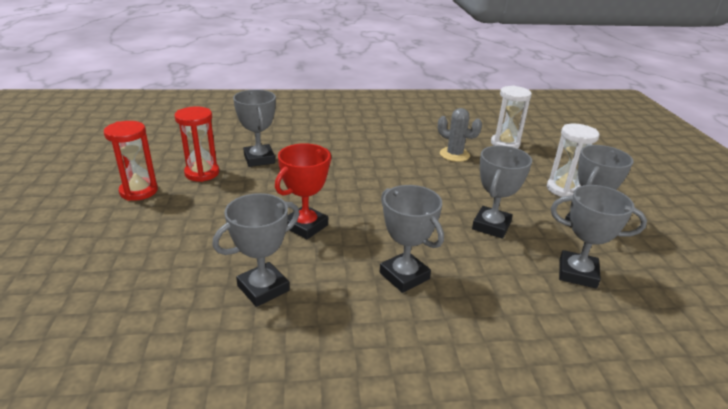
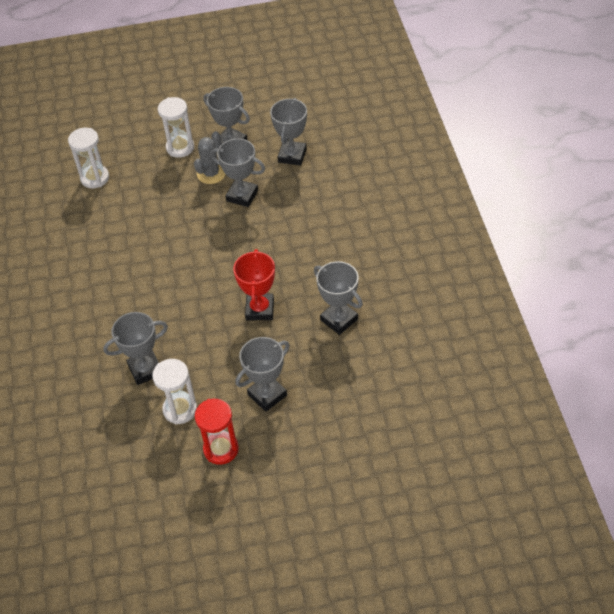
camera: 90 degrees left, 20 degrees up
red hourglass [174,107,219,182] -> white hourglass [152,359,197,424]
red trophy [275,143,331,239] -> red trophy turned 60 degrees clockwise [233,249,275,320]
grey trophy [380,185,444,293] -> grey trophy moved to [235,337,290,412]
grey cactus [438,108,482,162] -> grey cactus moved to [194,131,225,184]

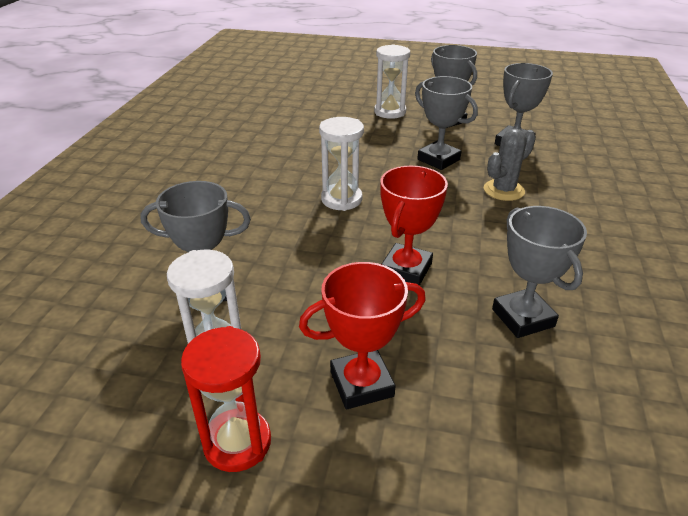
camera: 20 degrees right, 15 degrees down
white hourglass [68,128,109,188] -> white hourglass moved to [319,117,364,211]
grey cactus [194,131,225,184] -> grey cactus moved to [484,129,536,201]
grey trophy [235,337,290,412] -> red trophy [299,262,426,409]

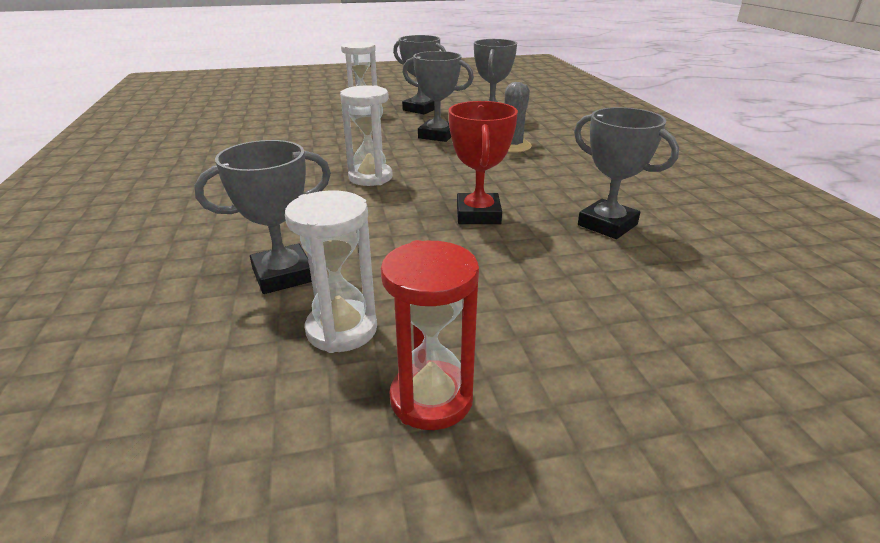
camera: 25 degrees left, 5 degrees down
red trophy [299,262,426,409] -> none

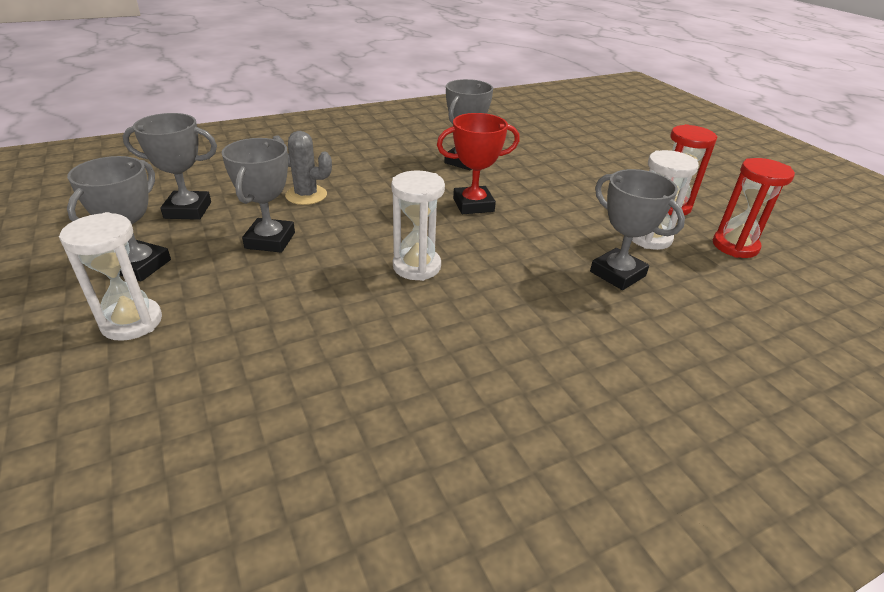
camera: 105 degrees left, 5 degrees up
none -> red hourglass [713,158,795,258]

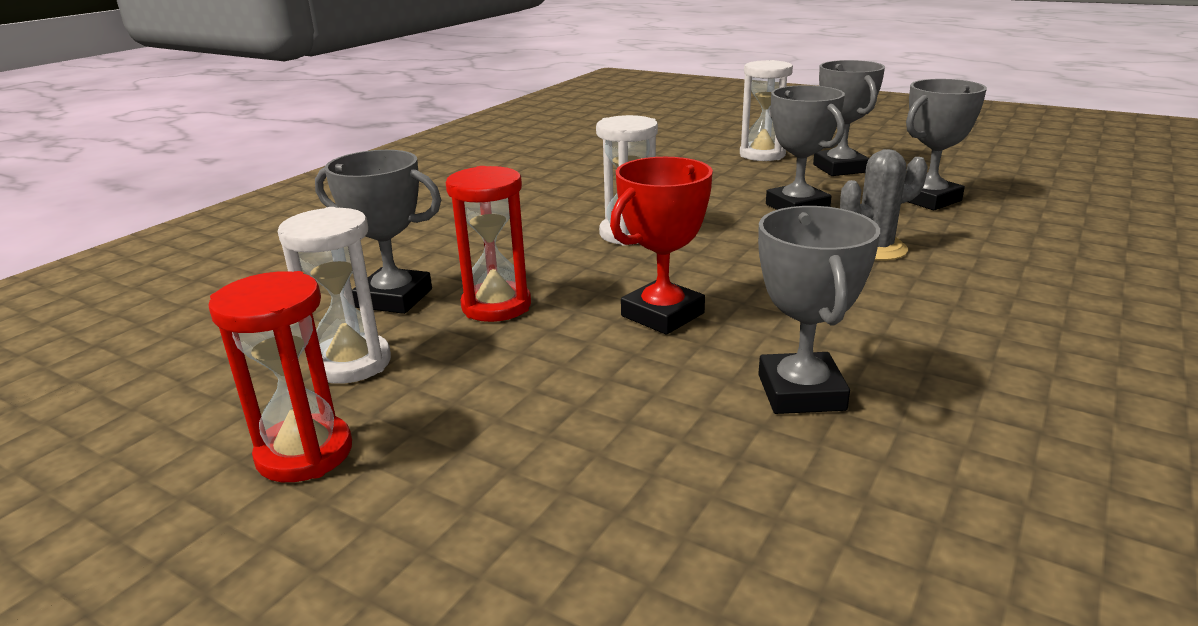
camera: 150 degrees right, 10 degrees down
red hourglass [713,158,795,258] -> red hourglass moved to [446,166,531,322]

